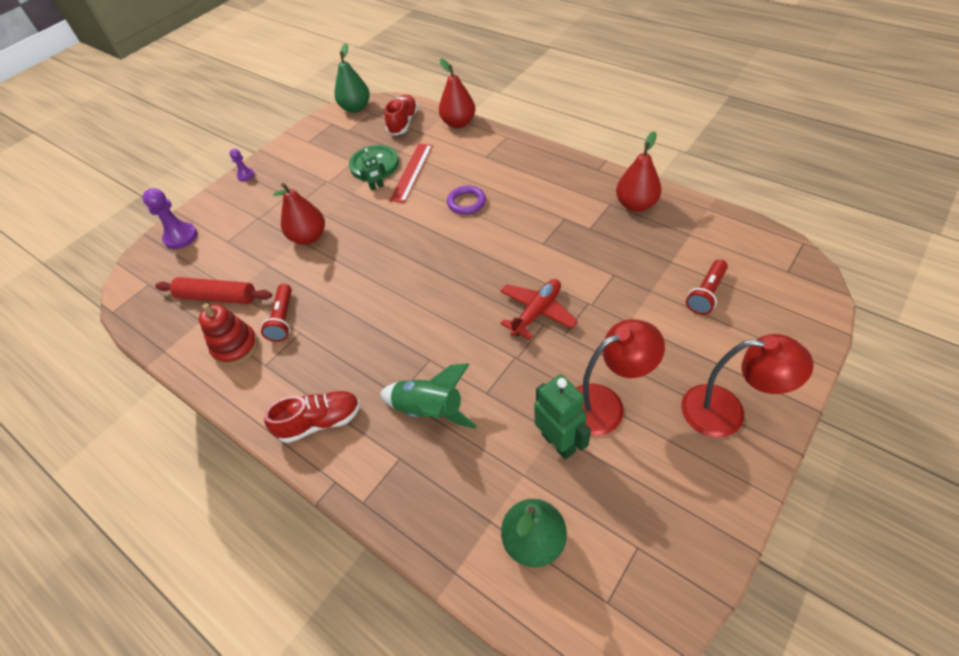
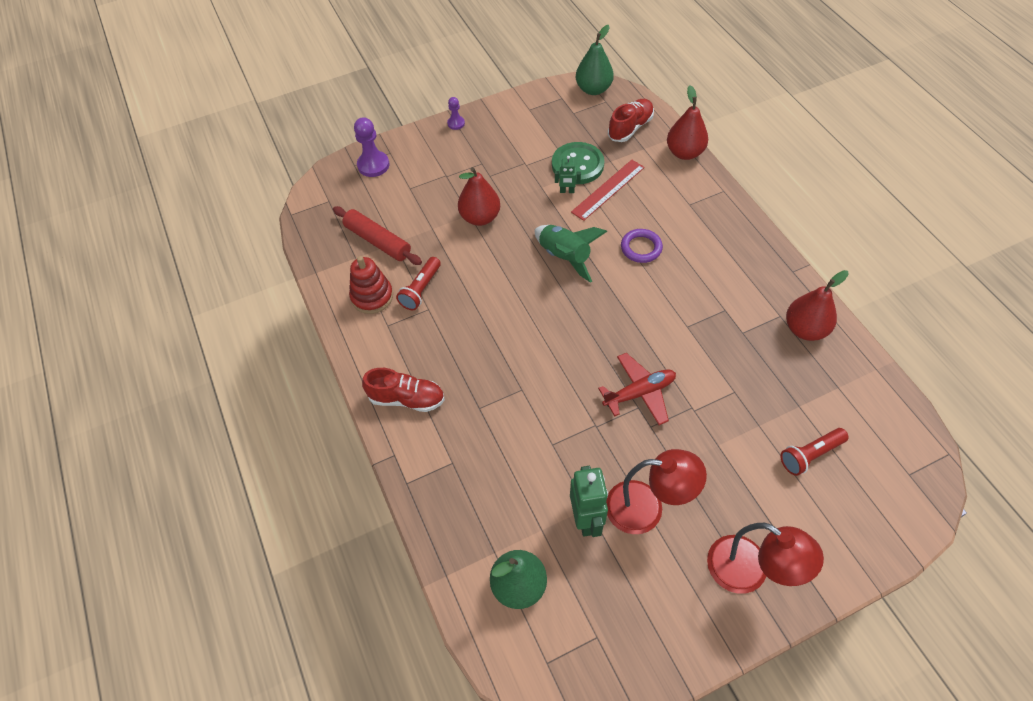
camera: 25 degrees right, 5 degrees up
green rocket [380,363,477,429] -> green rocket moved to [535,225,607,283]

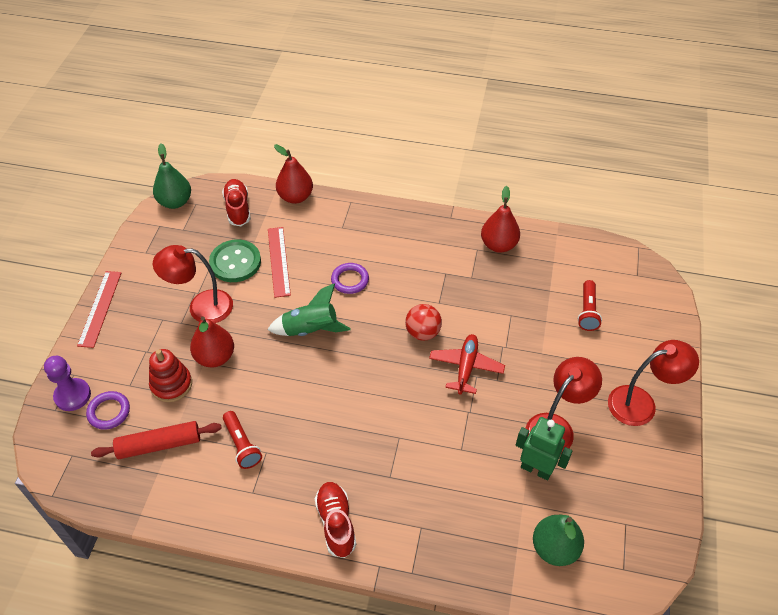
camera: 55 degrees left, 5 degrees down
red stacking toy [349,256,393,314] -> red stacking toy moved to [149,349,192,402]
red shoe [362,368,445,412] -> red shoe turned 60 degrees counterclockwise [315,482,356,558]
purple pawn [447,97,465,130] -> red ruler [77,271,122,348]
green robot [555,156,581,193] -> none
none -> purple ring [86,391,130,430]
none -> red lamp [153,245,233,323]
none -> red ball [405,304,442,341]

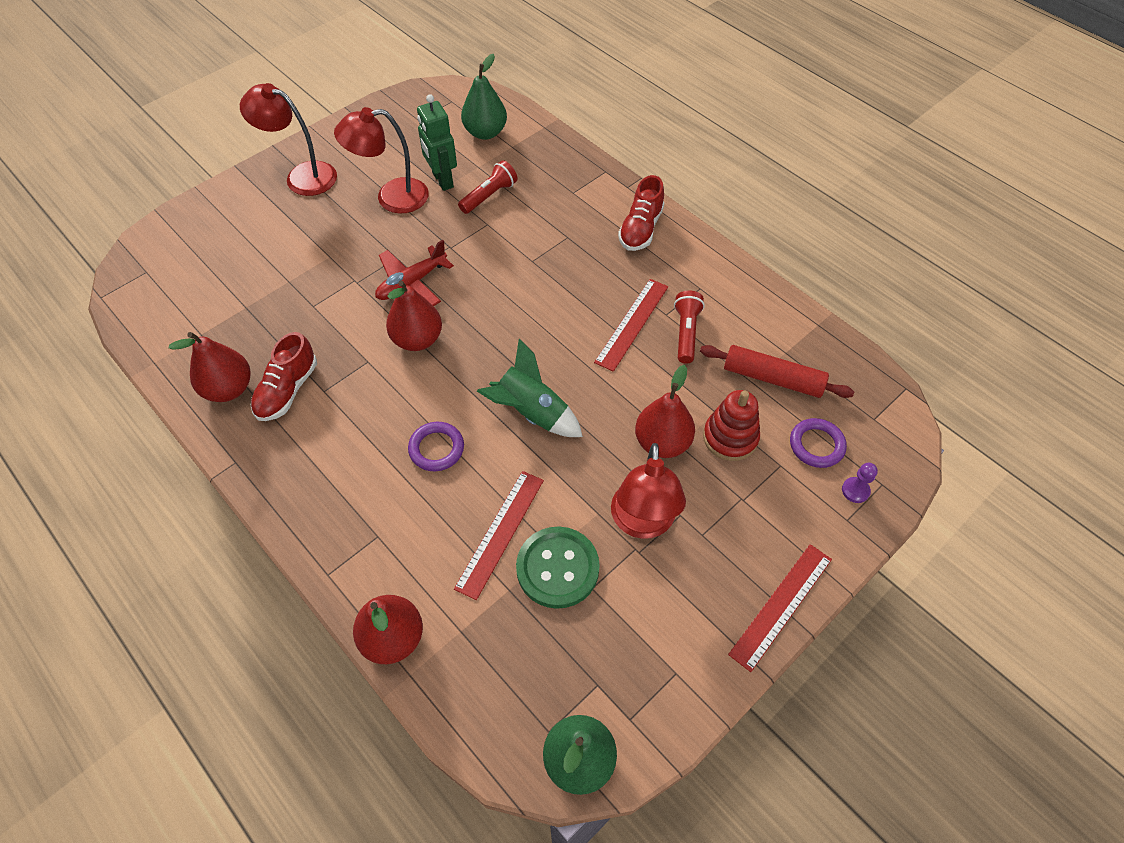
camera: 145 degrees left, 5 degrees up
purple pawn [44,356,91,411] -> purple pawn [842,463,878,503], size x0.56
red lamp [153,245,233,323] -> red lamp turned 60 degrees clockwise [611,443,686,539]
red shoe [222,179,251,226] -> red shoe moved to [251,332,317,421]
red ball [405,304,442,341] -> red pear [386,281,442,351]
red flashlight [578,280,602,331] -> red flashlight moved to [458,160,518,214]
none -> red ruler [594,279,668,372]

